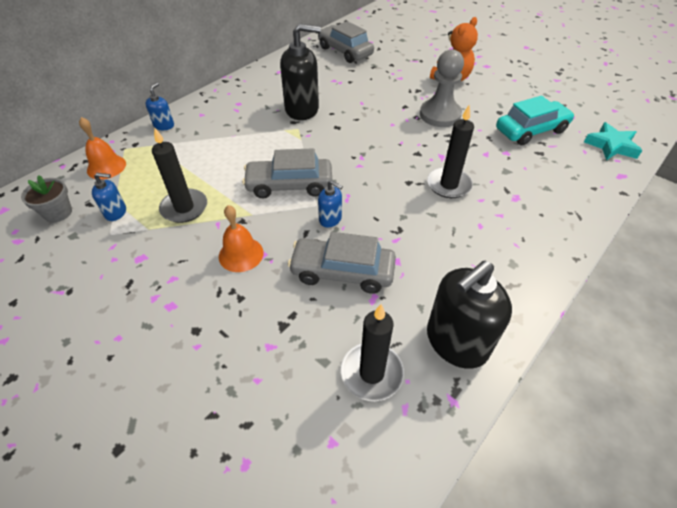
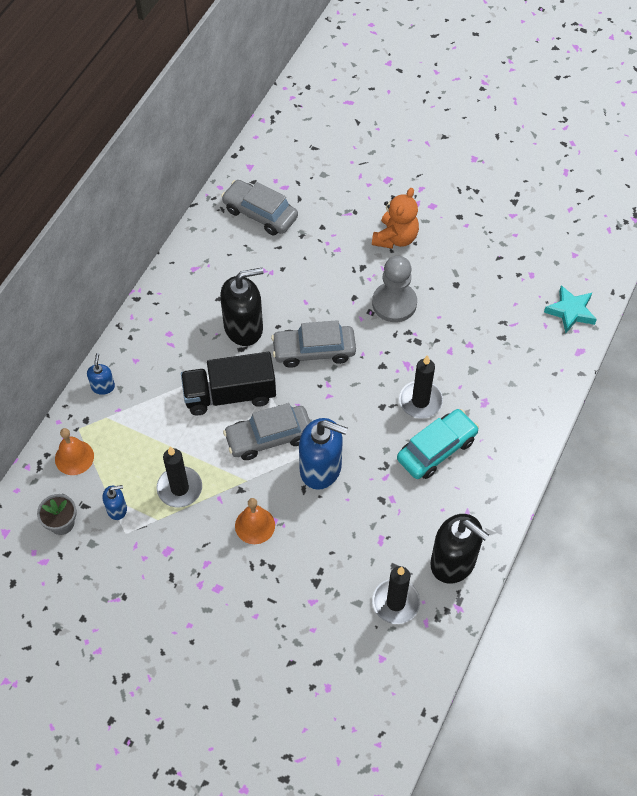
camera: 15 degrees left, 10 degrees up
grey car [288,232,396,294] -> grey car moved to [271,320,356,368]
blue soap dispenser [318,180,343,227] -> blue soap dispenser [299,418,348,490], size x2.05
black soap dispenser [427,261,512,369] -> black soap dispenser turned 90 degrees counterclockwise [430,514,489,584]
turquoise car [496,96,575,145] -> turquoise car moved to [397,409,479,479]
none -> black truck [181,352,276,415]

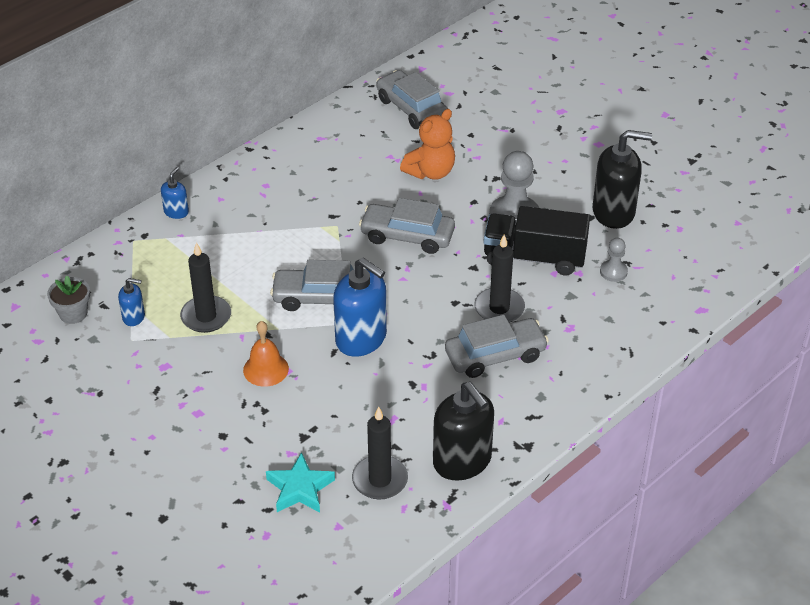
camera: 20 degrees right, 15 degrees down
orange bell [55,428,94,475] -> none
black truck [181,352,276,415] -> black truck moved to [483,206,590,275]
black soap dispenser [220,268,264,346] -> black soap dispenser moved to [593,130,652,229]
orange teddy bear [372,188,419,249] -> orange teddy bear moved to [400,109,455,180]
turquoise car [397,409,479,479] -> grey car [445,315,549,378]
turquoise star [544,285,597,333] -> turquoise star moved to [266,452,335,512]
none -> grey pawn [600,238,628,282]

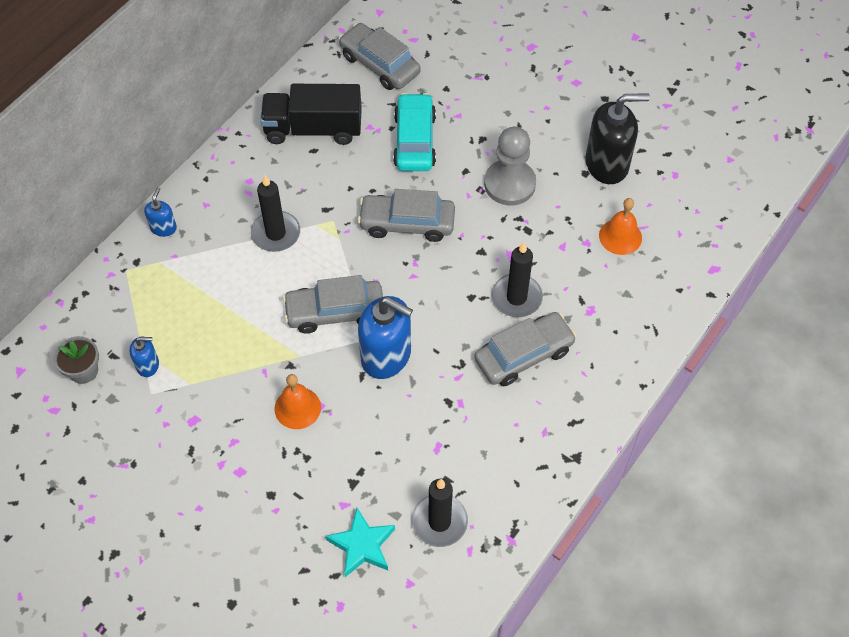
camera: 10 degrees left, 15 degrees up
black candle [180,242,231,333] -> black candle moved to [251,175,300,252]
orange teddy bear [400,109,455,180] -> turquoise car [393,93,436,171]
black soap dispenser [433,382,494,481] -> none
black truck [483,206,590,275] -> black truck moved to [260,84,362,145]
grey pawn [600,238,628,282] -> orange bell [599,198,642,255]

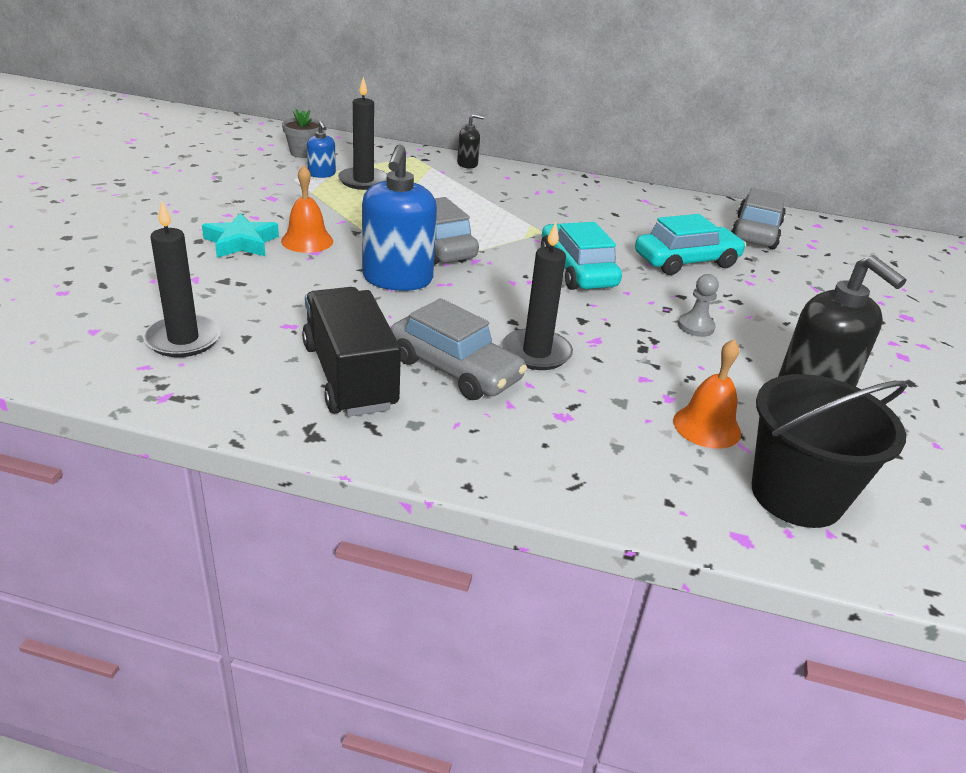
camera: 65 degrees right, 25 degrees down
blue soap dispenser [144,187,177,237] -> black soap dispenser [457,114,484,169]
black candle [251,175,300,252] -> black candle moved to [338,77,387,190]
black truck [260,84,362,145] -> black truck moved to [302,287,401,416]
turquoise star [326,508,395,577] -> turquoise star moved to [202,213,279,258]
grey car [358,189,455,242] -> turquoise car [541,222,622,290]
grey pawn [484,127,536,205] -> grey pawn [678,274,719,337], size x0.52
none -> black bucket [752,374,907,528]

